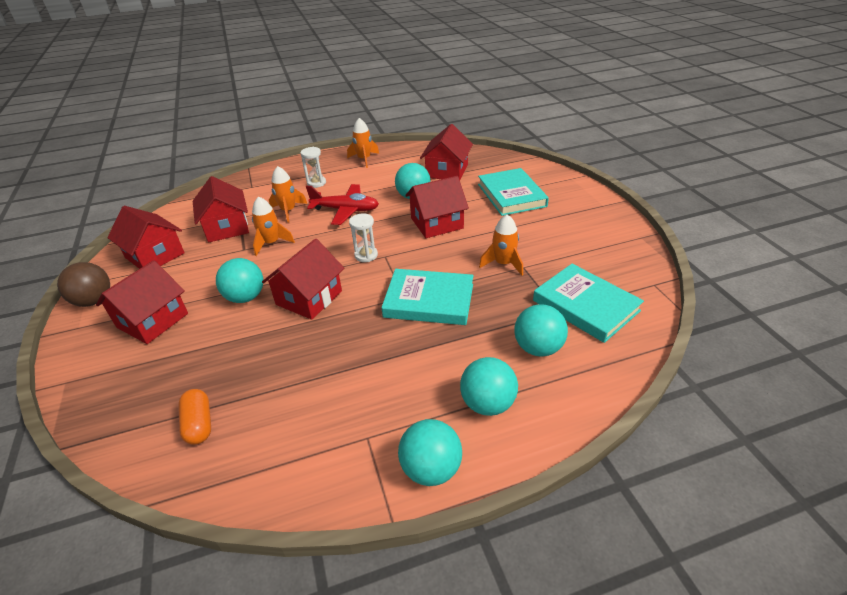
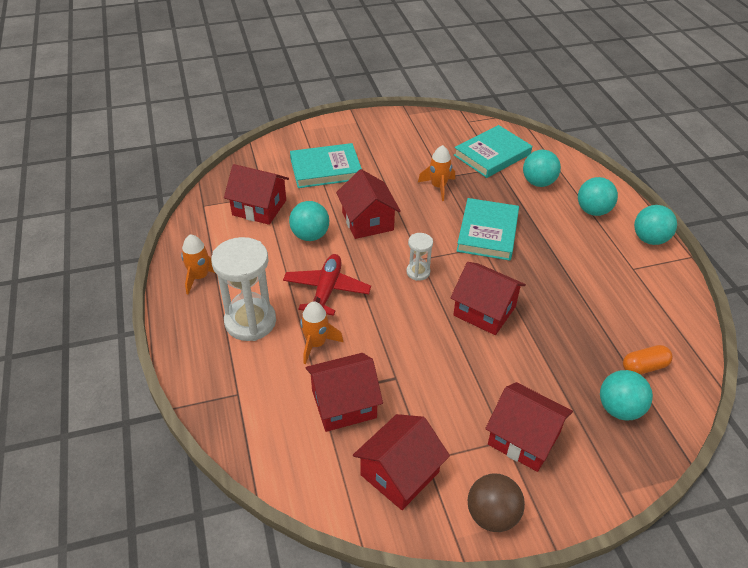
camera: 90 degrees left, 5 degrees up
turquoise ball [216,258,263,303] -> turquoise ball moved to [600,370,653,420]
orange rocket [252,196,295,256] -> none
white hourglass [301,147,326,188] -> white hourglass [211,237,276,341], size x2.00

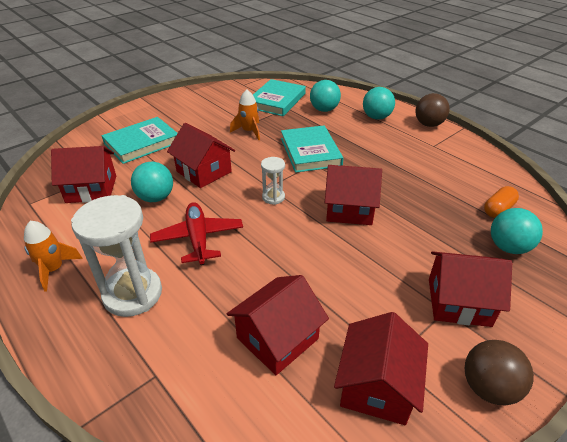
camera: 25 degrees left, 5 degrees down
orange rocket [300,302,344,364] -> none
turquoise ball [634,205,677,245] -> brown ball [415,93,450,127]

